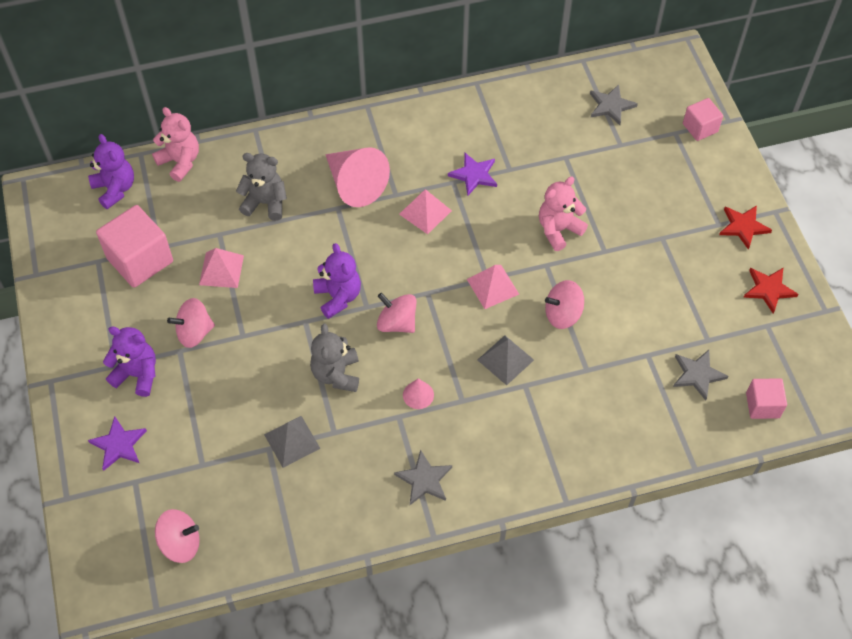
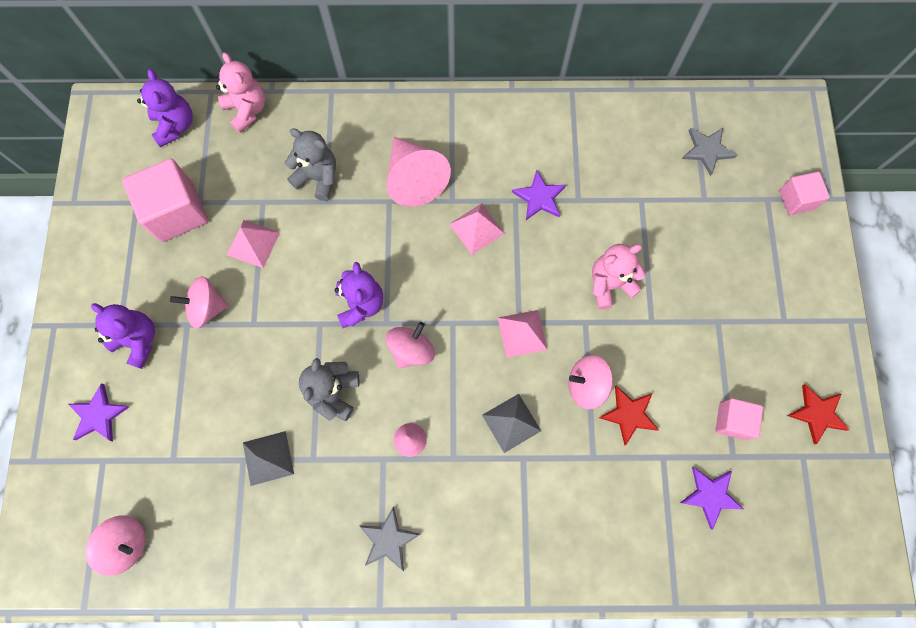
camera: 15 degrees right, 15 degrees up
pink spinning top [377,293,417,333] -> pink spinning top turned 75 degrees clockwise [386,322,435,368]
grey star [673,350,729,401] -> purple star [680,467,743,530]
red star [719,205,772,250] -> red star moved to [599,386,659,445]
pink cube [746,378,787,419] -> pink cube moved to [715,398,763,440]

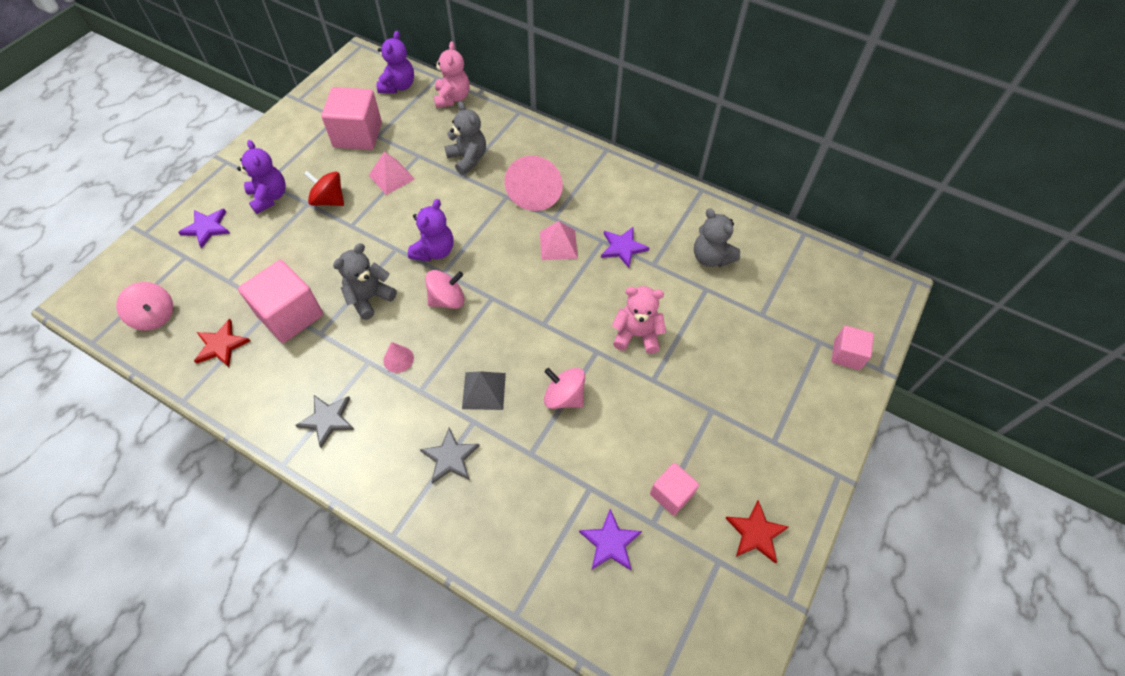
camera: 30 degrees right, 15 degrees down
pink spinning top [170,276,228,329] -> red spinning top [304,171,344,206]
grey pyramid [243,431,294,486] -> pink cube [238,260,323,343]
pink pyramid [498,310,548,358] -> none
red star [599,386,659,445] -> red star moved to [194,319,250,367]
grey star [682,128,737,176] -> grey star moved to [420,428,480,484]
none -> grey teddy bear [694,208,740,267]

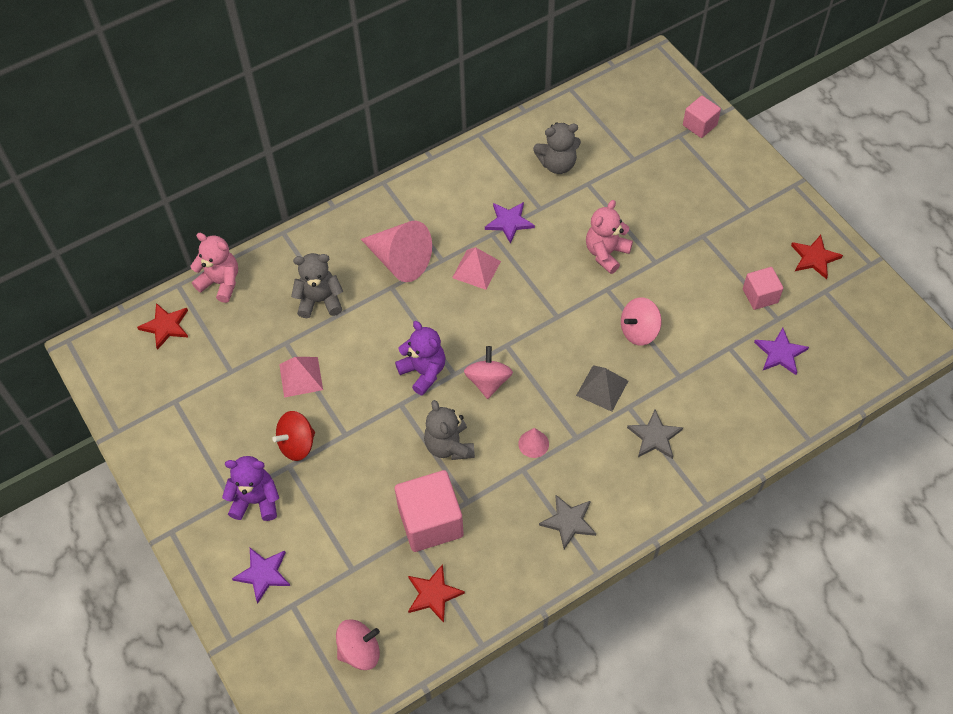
camera: 60 degrees left, 0 degrees up
pink cube [321,87,382,150] -> none
purple teddy bear [377,31,414,93] -> red star [137,303,188,350]

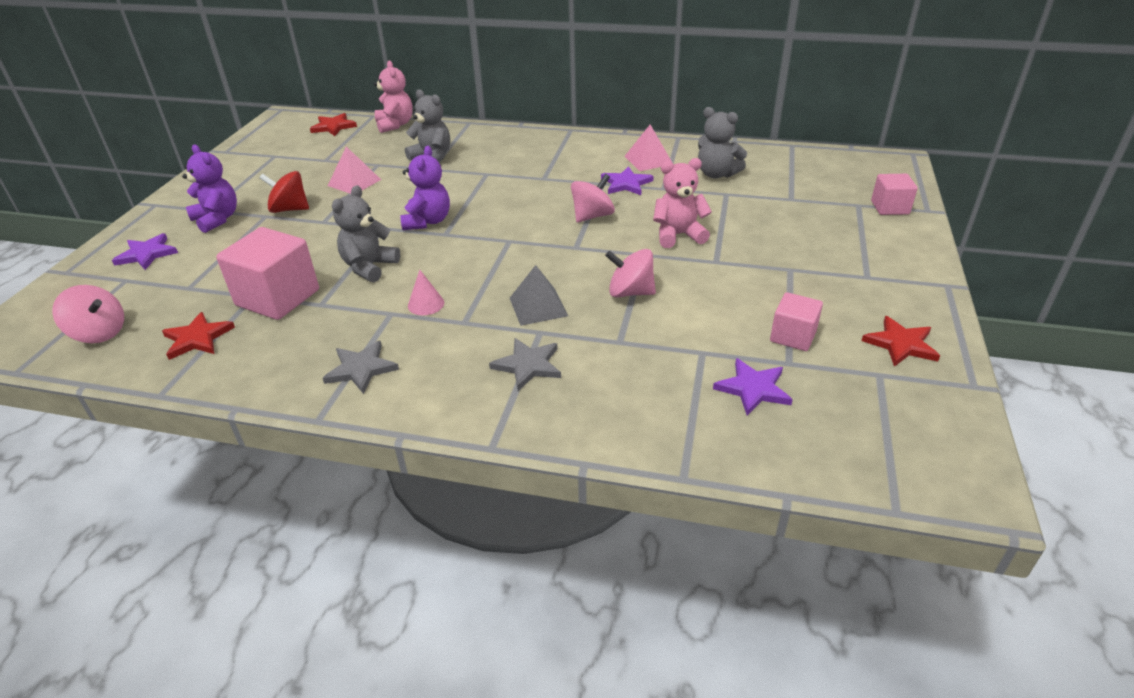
camera: 45 degrees right, 20 degrees down
pink cone [361,221,432,282] -> none
pink pyramid [452,247,501,290] -> pink pyramid moved to [625,125,671,171]
pink spinning top [464,346,513,399] -> pink spinning top moved to [571,174,615,222]

